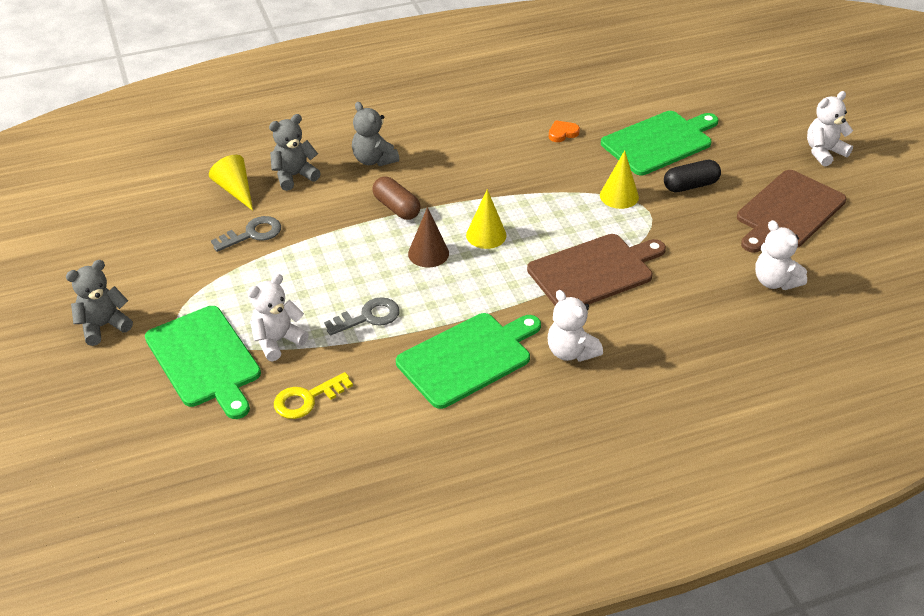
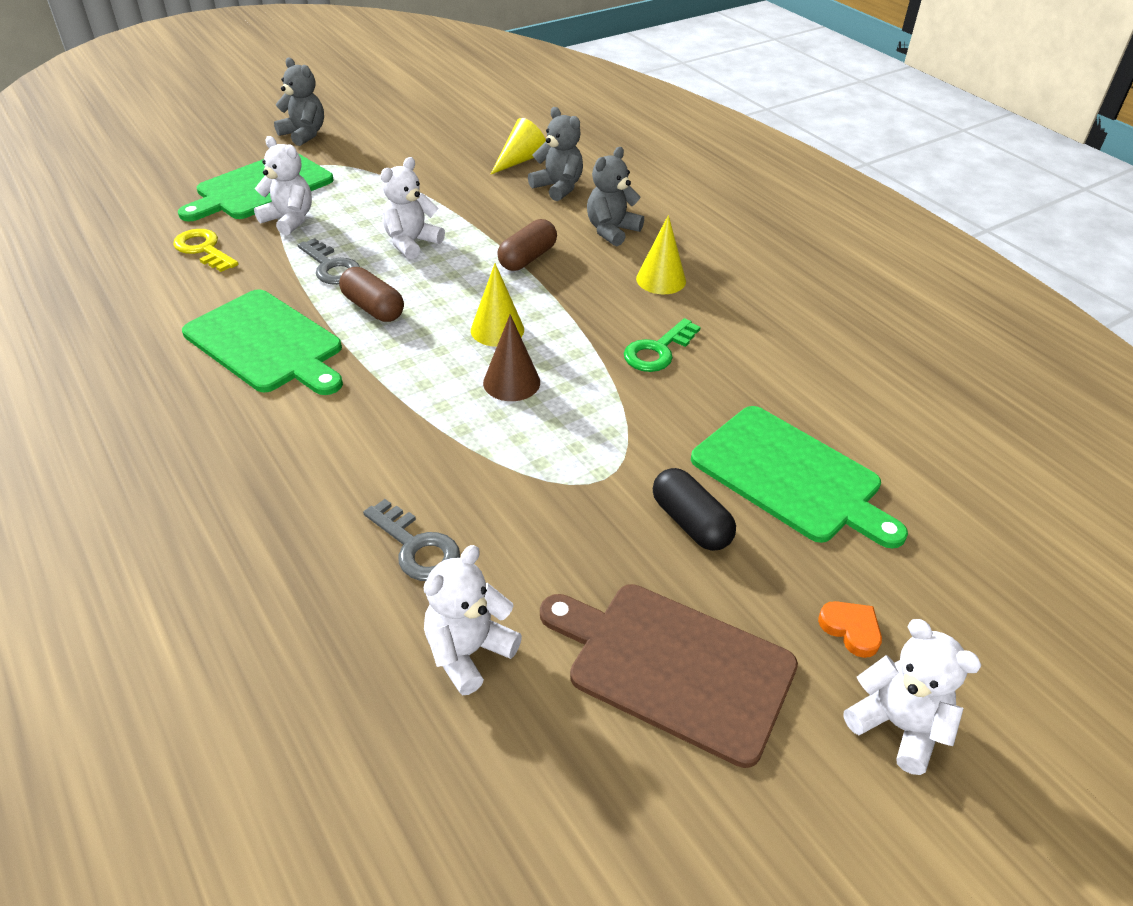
camera: 75 degrees right, 0 degrees up
grey key [211,216,281,252] -> grey key moved to [363,499,460,581]
brown cone [408,207,449,267] -> brown cone moved to [483,314,540,401]
brown cutting board [527,234,666,305] -> none
white teddy bear [548,290,603,362] -> white teddy bear moved to [380,157,445,259]
orange heart [549,120,580,142] -> orange heart moved to [818,601,882,658]
yellow cone [600,150,639,209] -> yellow cone moved to [636,215,686,294]
none -> brown capsule [339,267,404,322]
none -> green key [624,318,701,372]

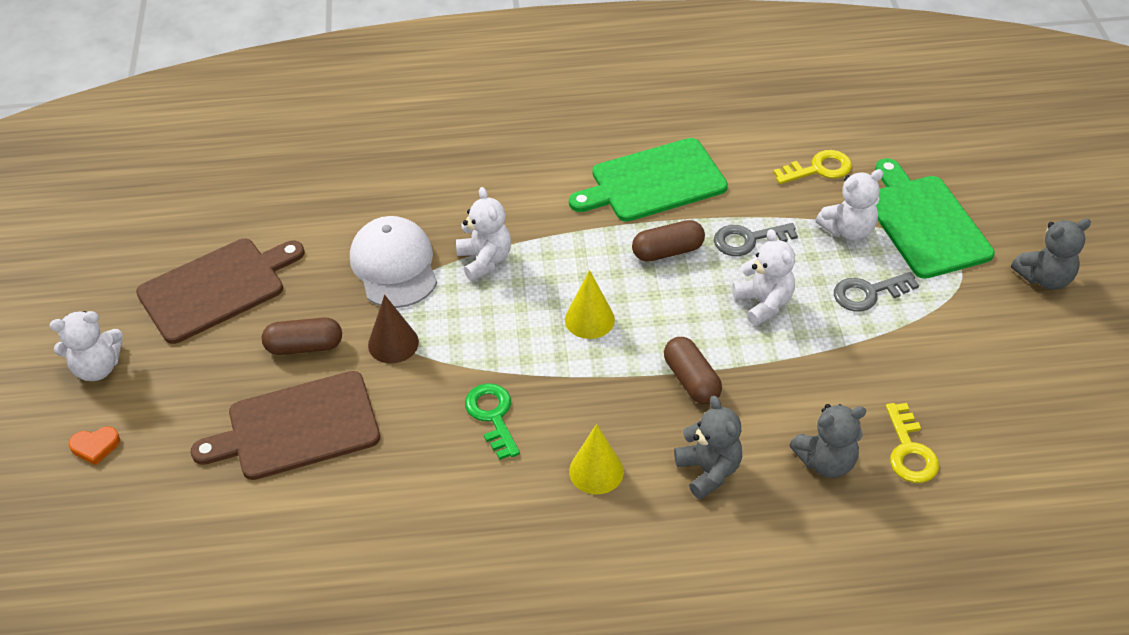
camera: 120 degrees right, 5 degrees up
grey key [363,499,460,581] -> grey key moved to [834,272,919,312]
white teddy bear [424,545,522,695] -> white teddy bear moved to [456,187,511,282]
brown cone [483,314,540,401] -> brown cone moved to [368,295,419,363]
yellow cone [490,118,546,175] -> yellow key [886,403,939,483]
black capsule [653,468,736,551] -> brown capsule [262,317,342,355]
green cutting board [691,406,908,549] -> brown cutting board [191,371,380,480]
orange heart [818,601,882,658] -> orange heart moved to [68,427,120,465]
none -> white cap [350,216,437,308]

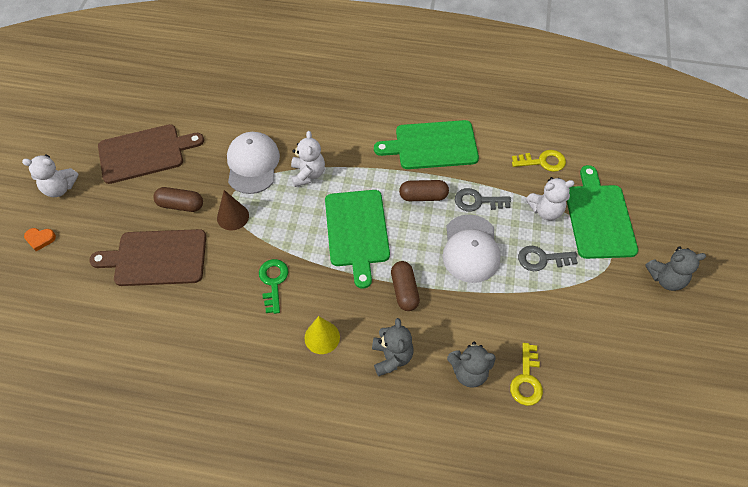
camera: 15 degrees right, 10 degrees up
yellow cone [565,270,615,339] -> green cutting board [325,190,390,289]
white teddy bear [732,229,795,326] -> white cap [443,214,500,283]

